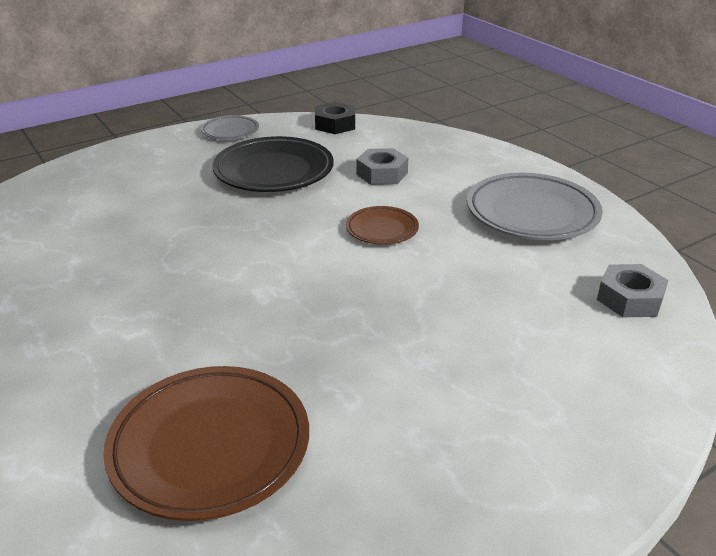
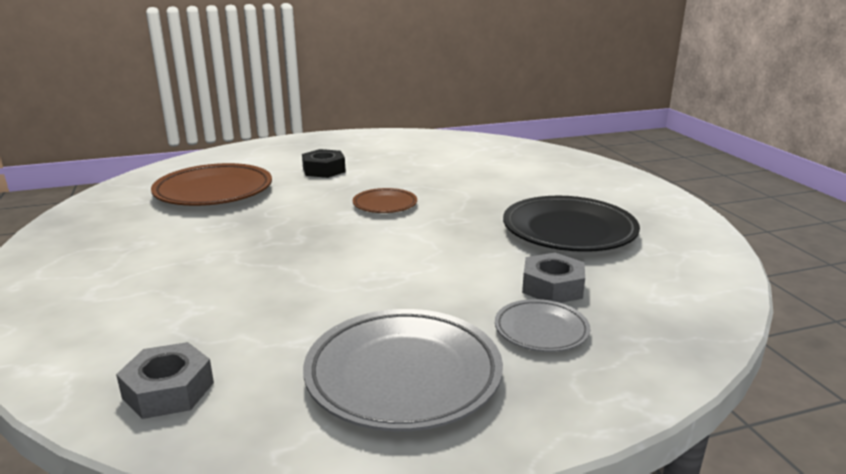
camera: 105 degrees right, 10 degrees down
grey plate [201,115,259,140] -> grey plate moved to [495,299,590,352]
black nut [315,102,355,134] -> black nut moved to [302,149,346,178]
brown plate [346,206,419,245] -> brown plate moved to [353,188,417,213]

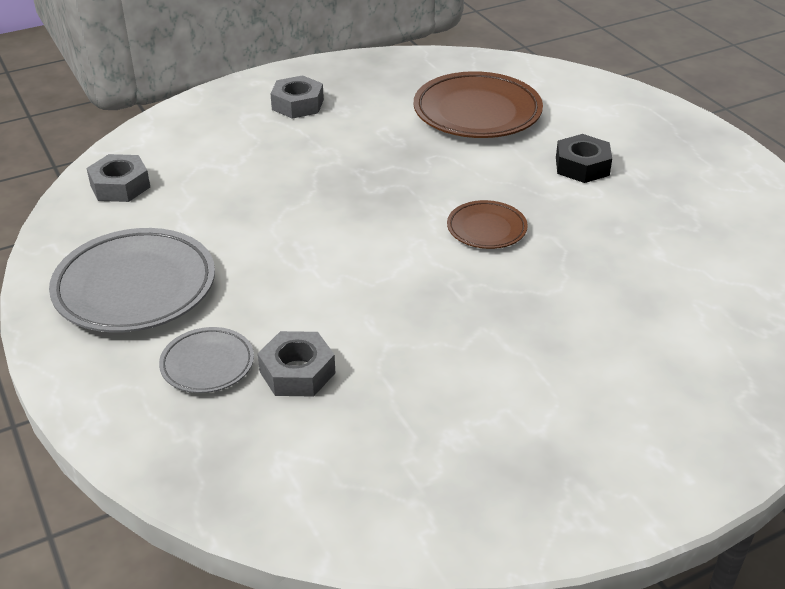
camera: 80 degrees right, 15 degrees up
black plate [503,196,640,252] -> none
none -> grey nut [270,75,324,119]

